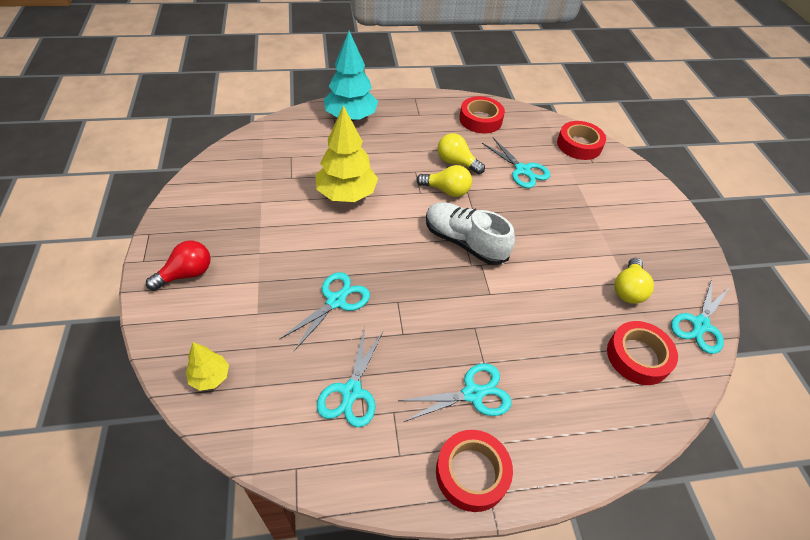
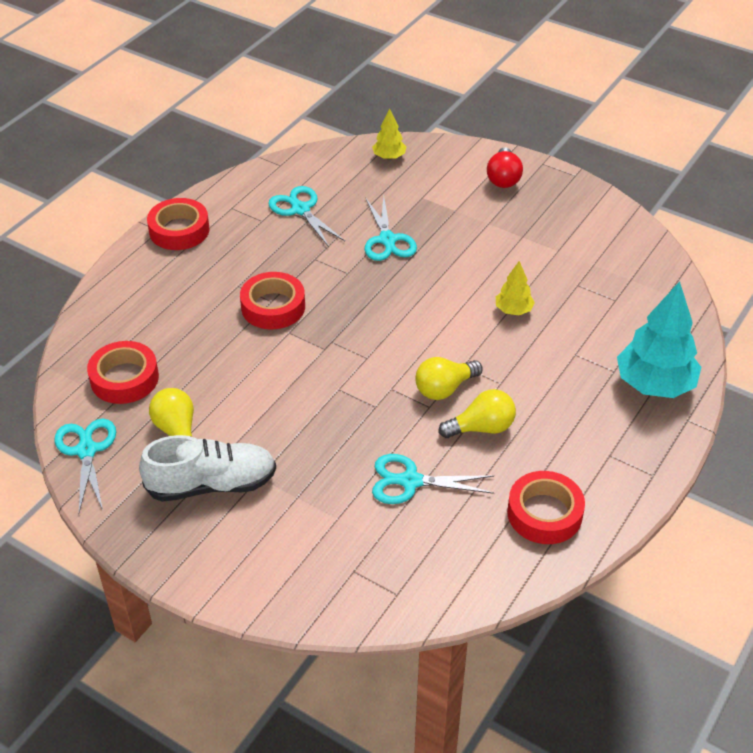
camera: 135 degrees right, 5 degrees down
yellow tree [315,105,378,202] -> yellow tree [496,261,535,315], size x0.50
turquoise scissors [399,363,511,422] -> none
white shoe [426,202,515,265] -> white shoe moved to [139,435,276,502]
red tape [557,121,606,160] -> red tape moved to [240,272,305,329]

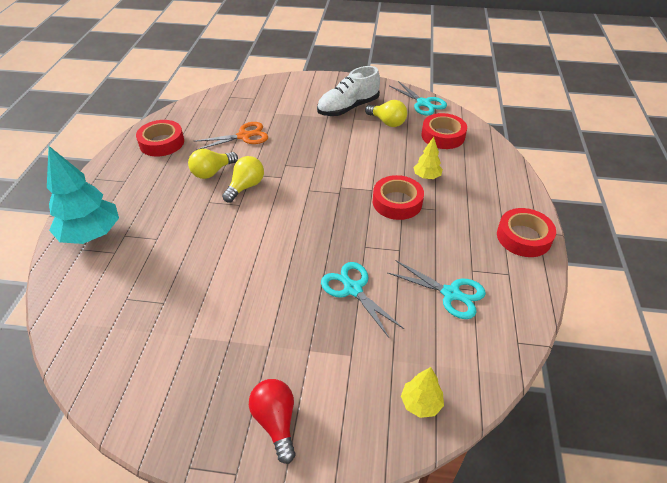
camera: 155 degrees right, 0 degrees up
turquoise scissors [372,454,494,504] -> orange scissors [193,122,268,150]
yellow tree [496,261,535,315] -> yellow tree moved to [414,137,443,179]

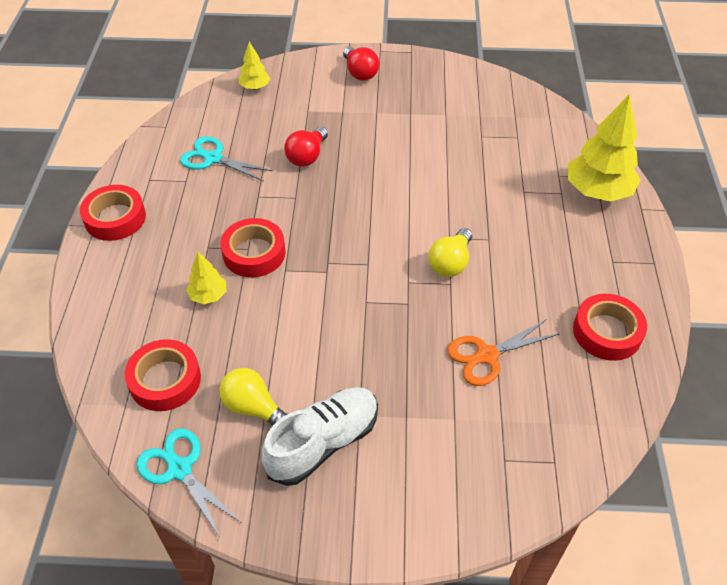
camera: 175 degrees right, 5 degrees up
turquoise tree [47,146,119,244] -> yellow tree [568,94,640,202]
yellow light bulb [188,149,238,179] -> none
turquoise scissors [321,262,404,338] -> red light bulb [284,127,328,167]

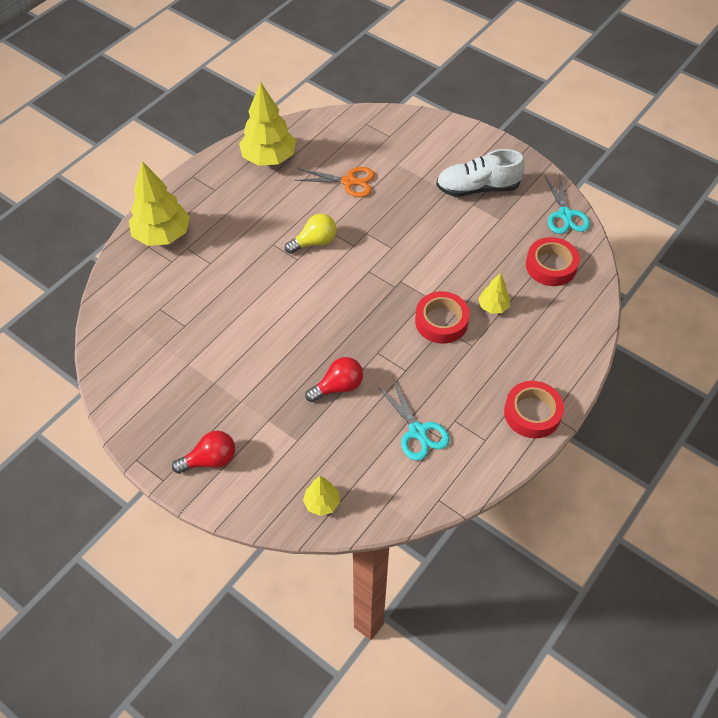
camera: 145 degrees left, 5 degrees up
yellow light bulb [220,368,287,425] -> none
red light bulb [343,47,379,81] -> red light bulb turned 60 degrees clockwise [172,431,235,474]
red tape [573,294,647,361] -> yellow tree [239,82,296,166]

